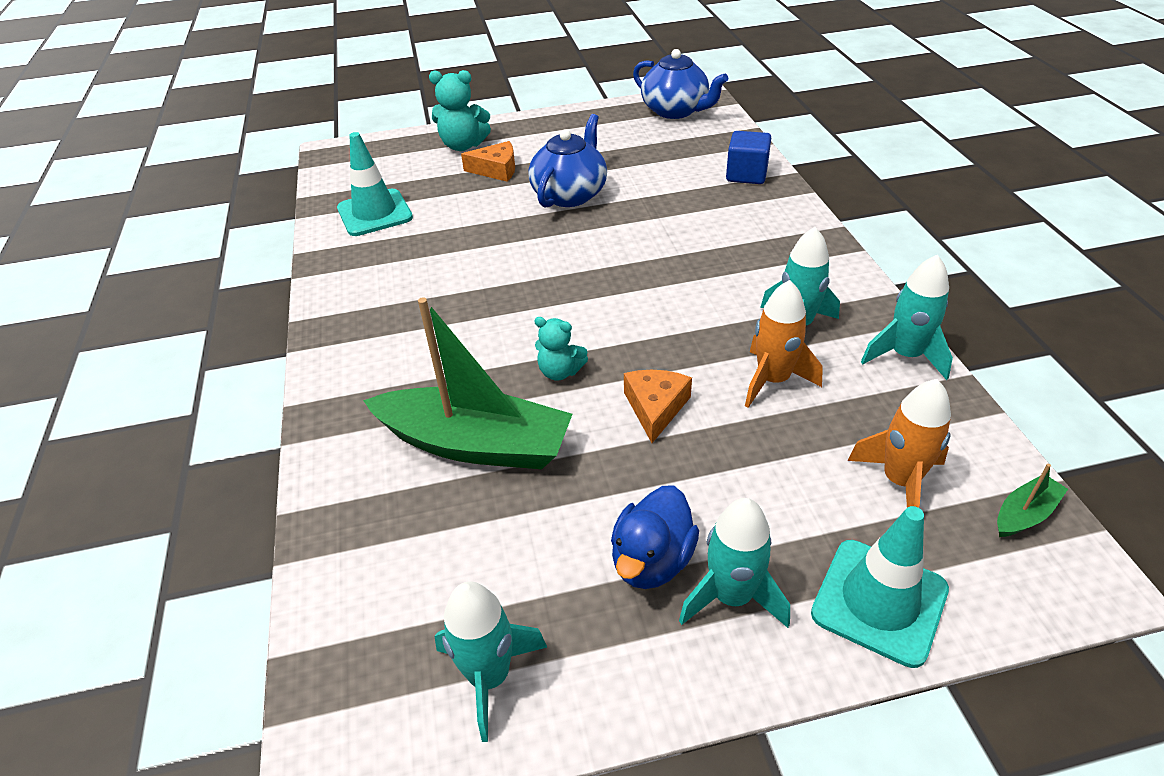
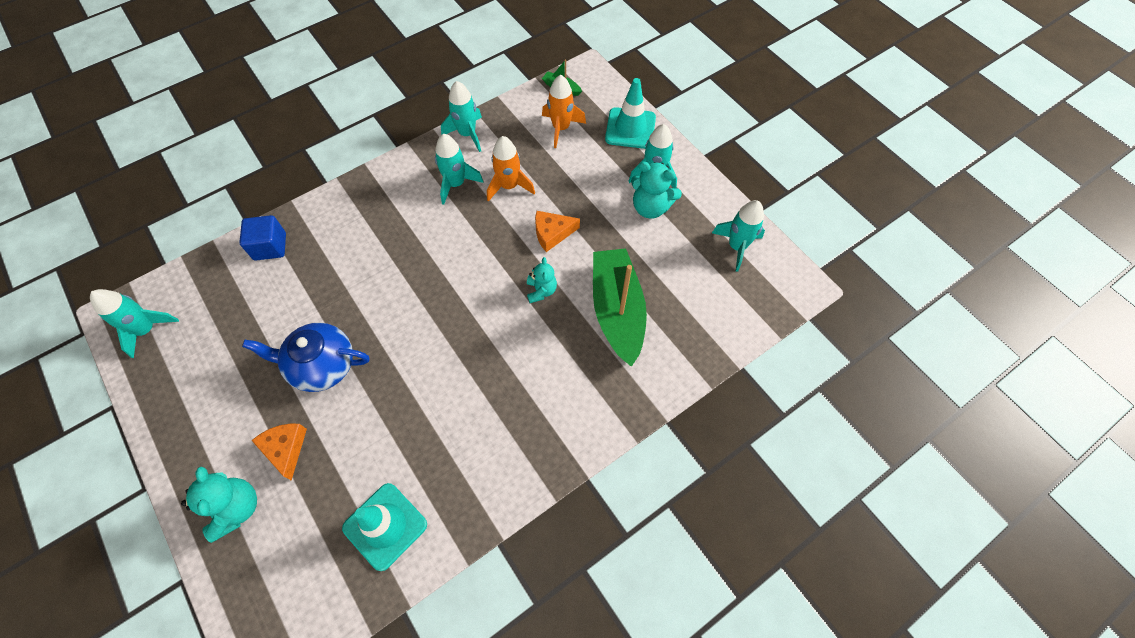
camera: 115 degrees left, 20 degrees up
blue duck [611,485,699,589] -> turquoise teddy bear [631,162,682,219]
blue teapot [633,49,728,119] -> turquoise rocket [90,289,179,358]

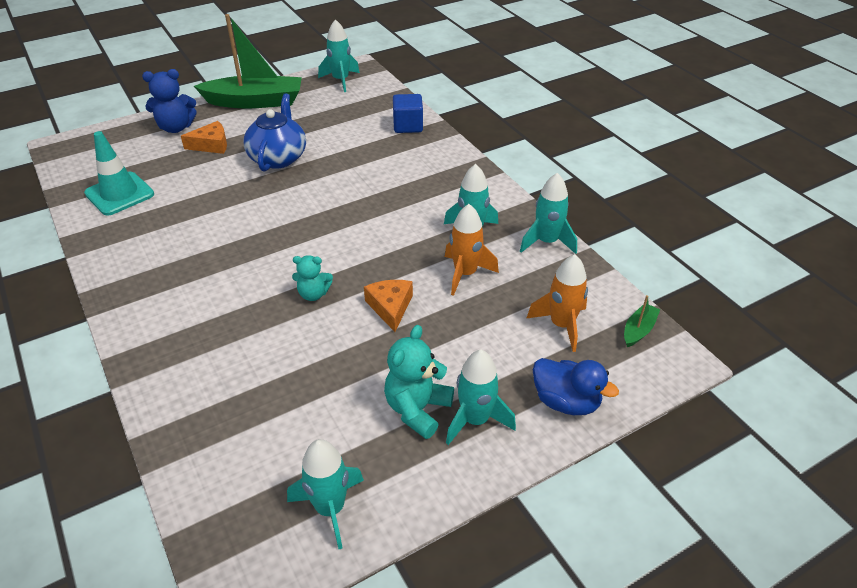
camera: 95 degrees right, 20 degrees down
turquoise teddy bear [181,467,257,543] -> blue teddy bear [142,69,197,133]
green boat [593,248,647,367] -> green boat moved to [194,14,302,108]
turquoise traffic cone [605,78,656,149] -> blue duck [533,358,619,415]

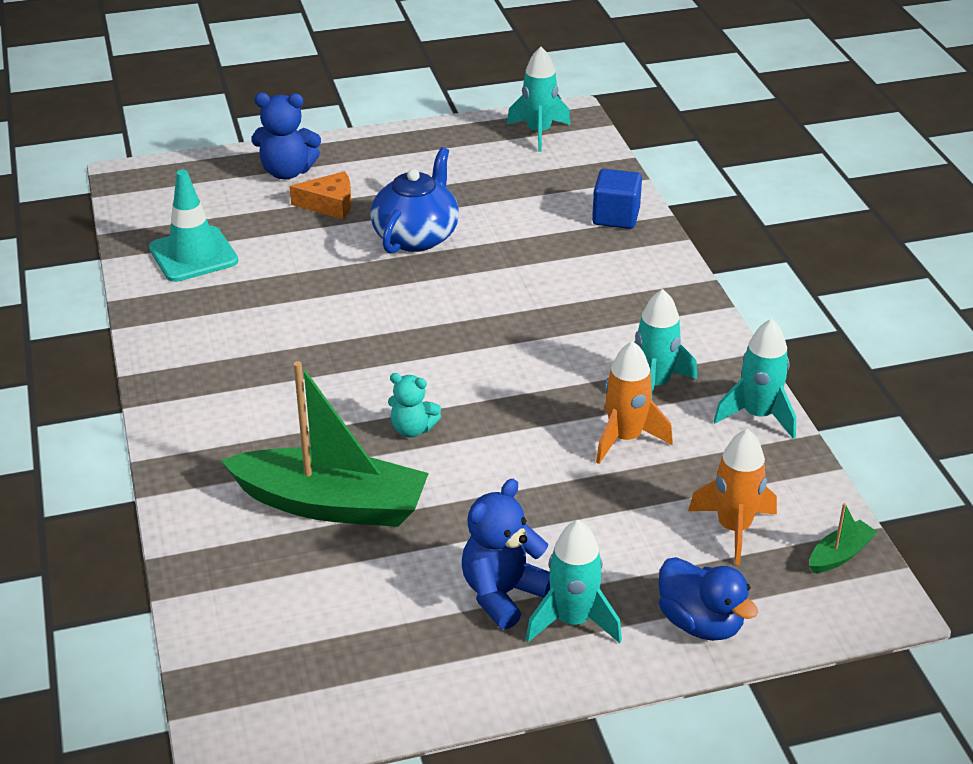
camera: 15 degrees right, 5 degrees down
green boat [194,14,302,108] -> green boat moved to [221,361,429,527]
turquoise rocket [287,439,364,549] -> none
orange cheese [364,280,413,332] -> none
turquoise teddy bear [384,325,454,439] -> blue teddy bear [462,479,550,629]

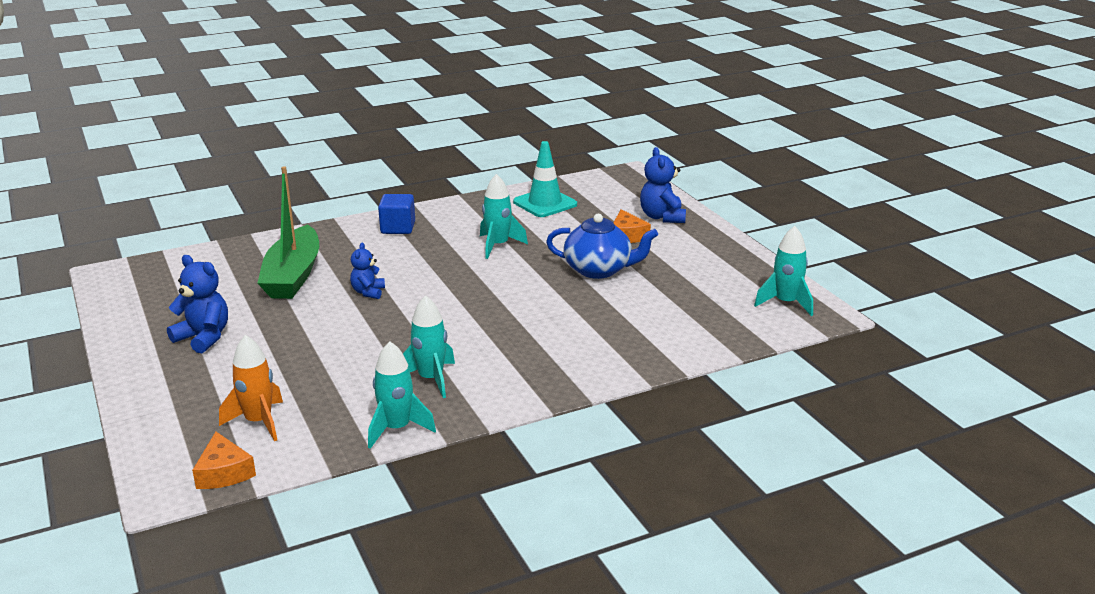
camera: 80 degrees right, 10 degrees down
turquoise teddy bear [388,373,441,437] -> blue teddy bear [350,242,385,299]
turquoise rocket [526,520,622,643] -> turquoise rocket moved to [480,174,528,259]
blue cube [592,169,642,229] -> blue cube moved to [378,194,415,234]
orange rocket [596,341,673,464] -> none
blue duck [658,557,758,641] -> none
green boat [809,503,878,573] -> orange cheese [192,432,256,489]

